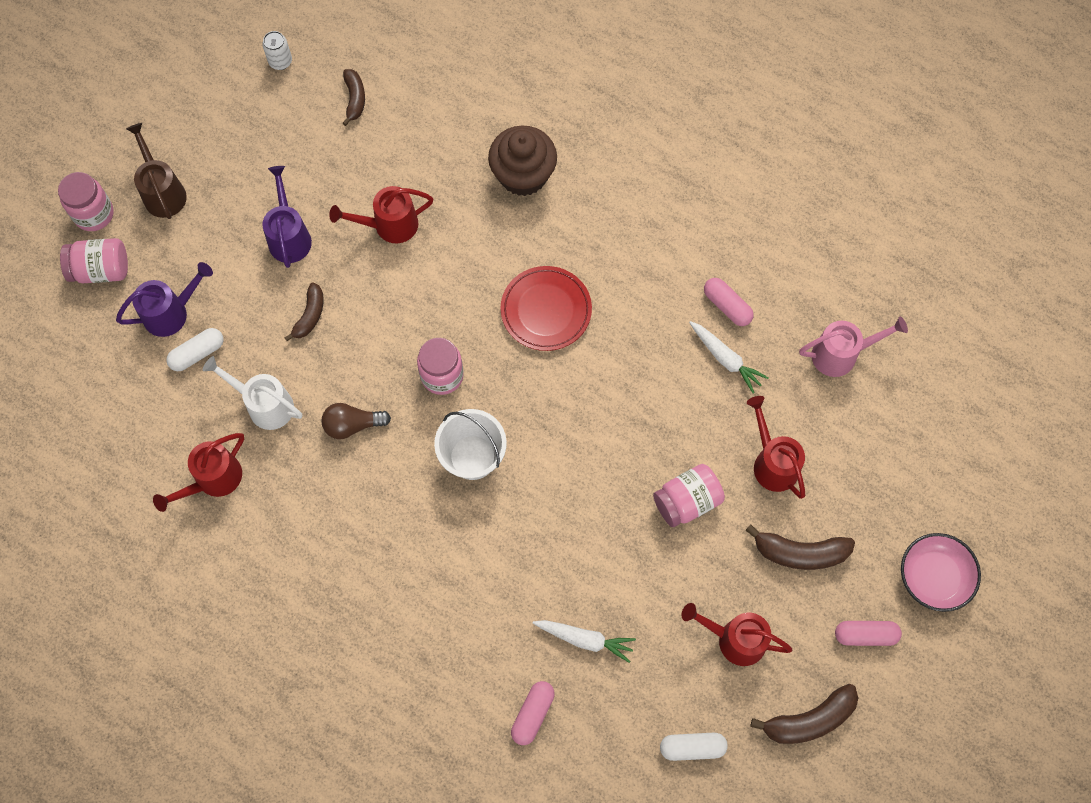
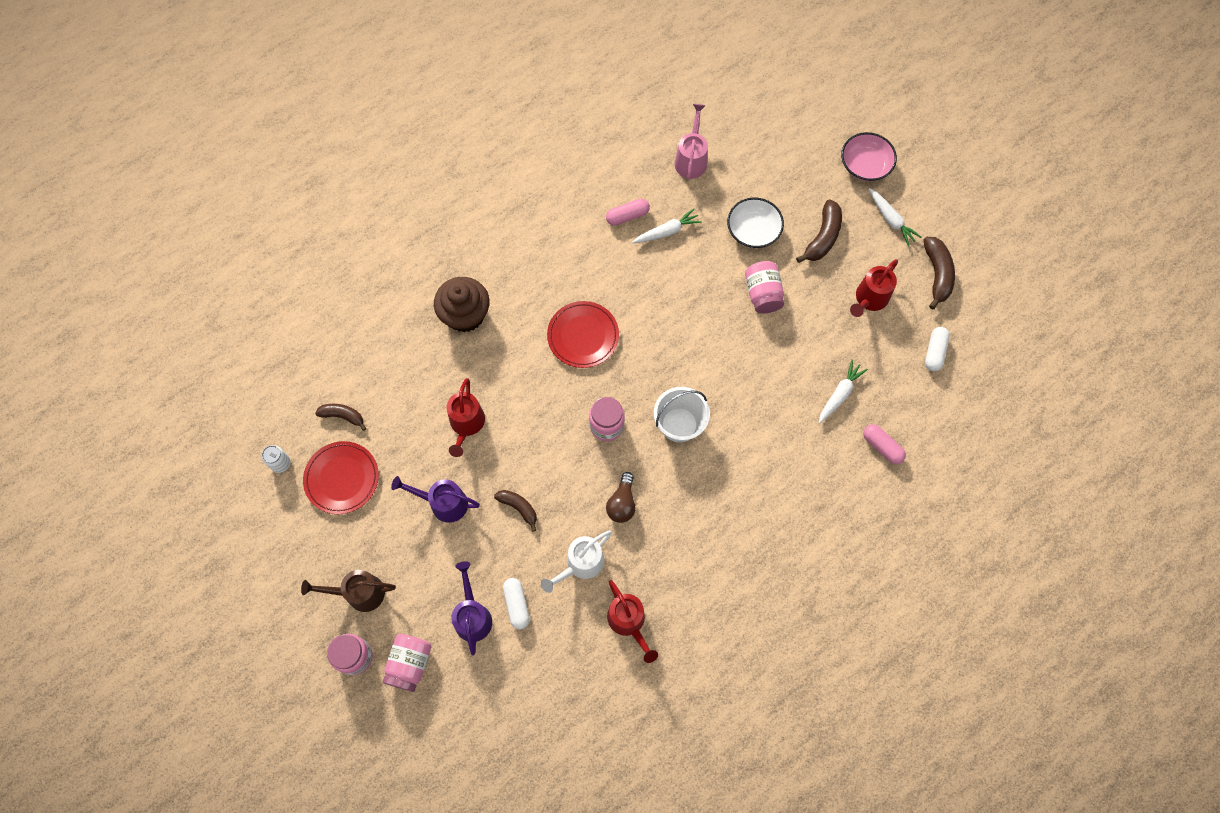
camera: 70 degrees left, 0 degrees up
red watering can [747,396,805,499] -> white bowl [727,197,784,248]
pink capsule [835,621,902,646] -> white carrot [869,188,922,246]
none -> red plate [303,441,379,514]

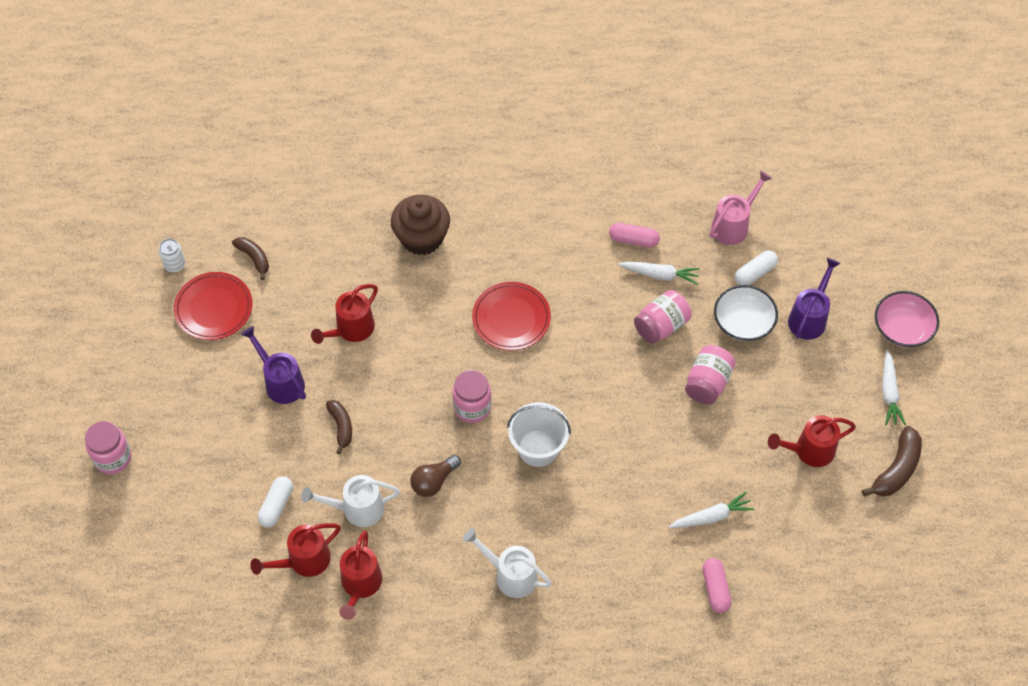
camera: 35 degrees right, 10 degrees down
brown watering can [301,570,396,612] -> none
pink jar [383,634,431,692] -> pink jar moved to [634,290,692,344]
purple watering can [451,561,492,655] -> purple watering can moved to [788,258,841,340]
brown banana [796,199,842,263] -> none
white capsule [925,327,950,371] -> white capsule moved to [735,250,778,285]
none -> red watering can [250,523,341,577]
none -> white watering can [463,528,552,598]

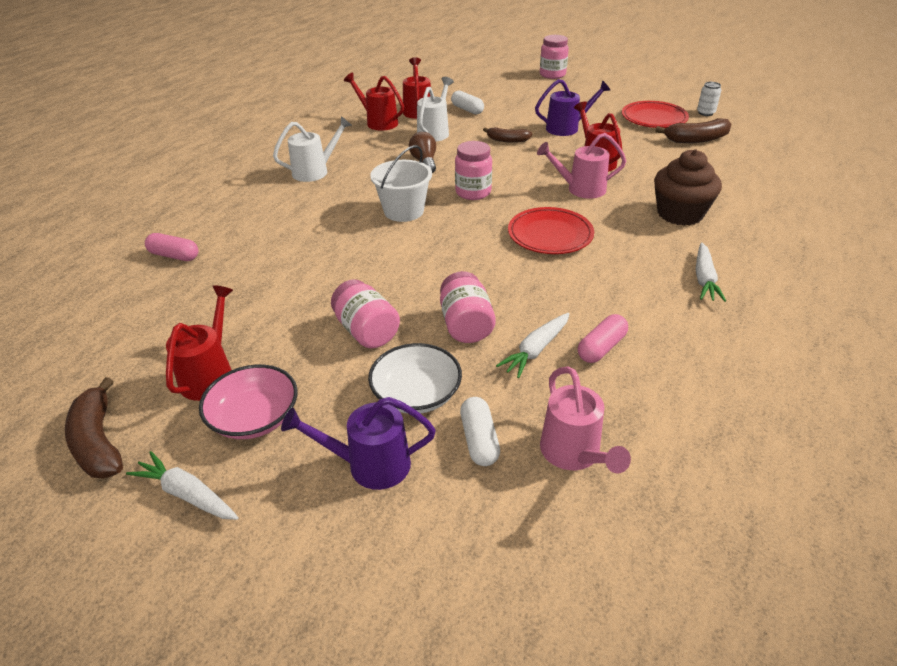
camera: 120 degrees right, 20 degrees down
brown banana [232,237,269,280] -> brown banana [655,118,732,143], size x1.52
white carrot [669,492,755,528] -> white carrot moved to [696,242,726,302]
purple watering can [788,258,841,340] -> purple watering can turned 120 degrees clockwise [281,397,436,490]
pink bowl [875,291,939,347] -> pink bowl moved to [199,365,298,439]
none -> pink watering can [537,133,626,199]

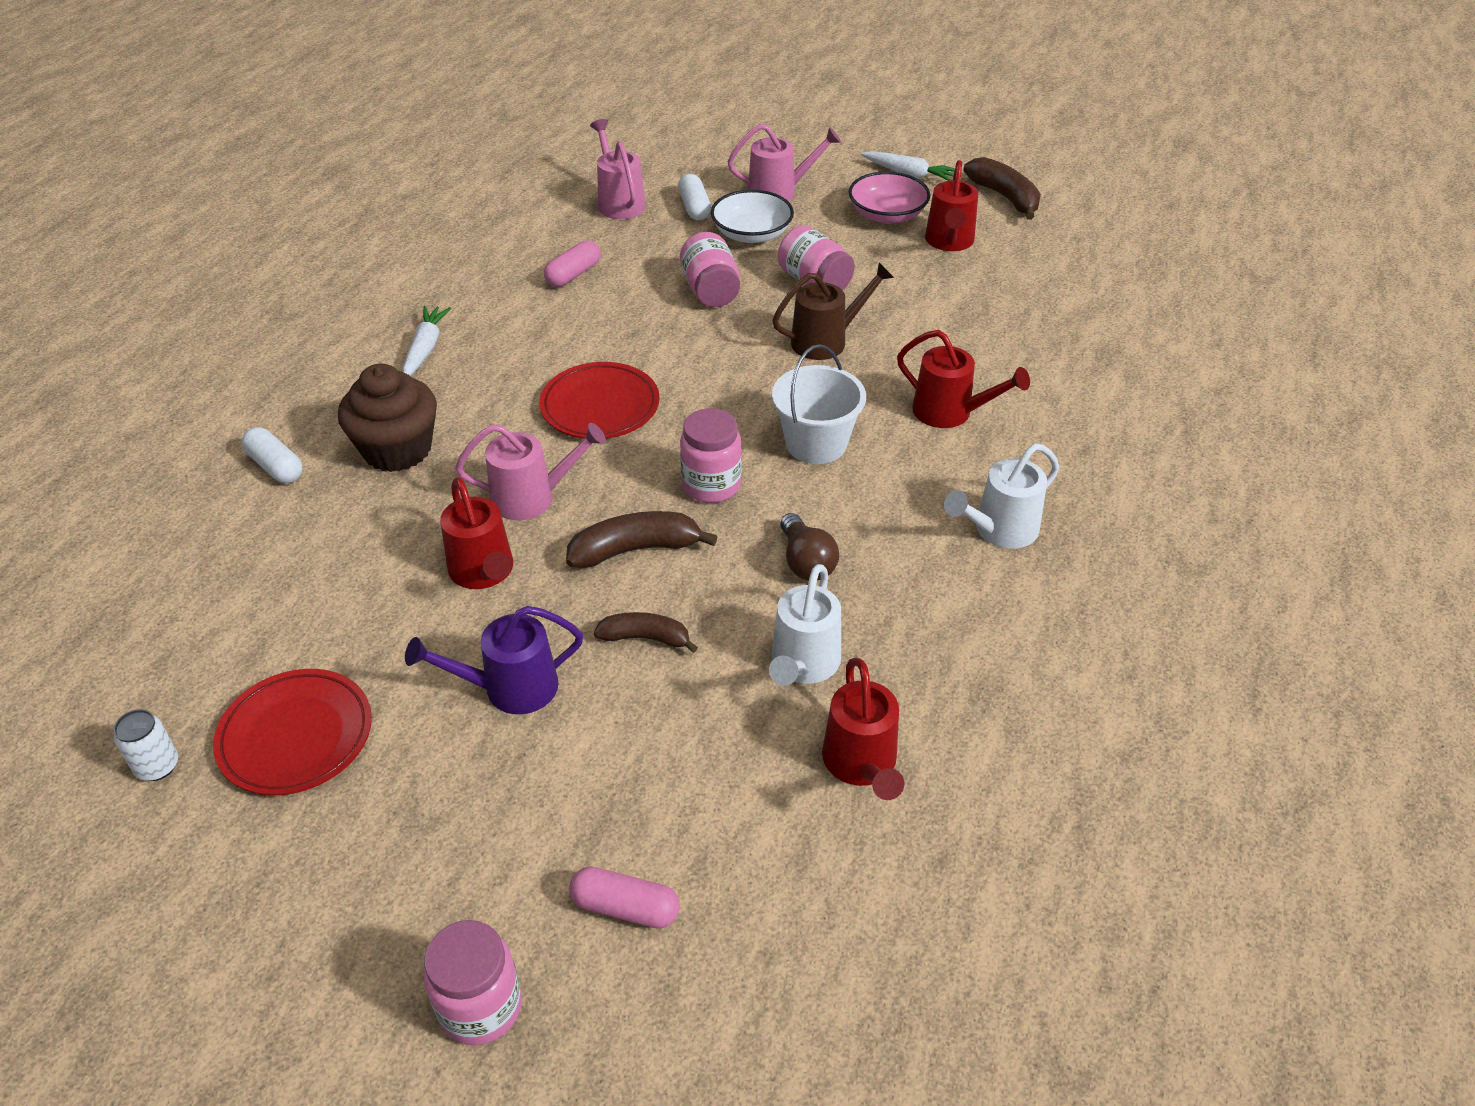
camera: 175 degrees right, 5 degrees up
pink capsule [145,233,198,261] -> pink capsule moved to [569,866,680,928]
purple watering can [281,397,436,490] -> pink watering can [727,124,841,201]
red watering can [344,73,404,130] -> red watering can moved to [897,330,1030,428]
white capsule [451,91,484,114] -> white capsule moved to [242,427,303,483]
white carrot [496,313,570,378] -> none
brown banana [655,118,732,143] -> brown banana moved to [566,511,717,568]
none -> brown watering can [772,262,894,360]

